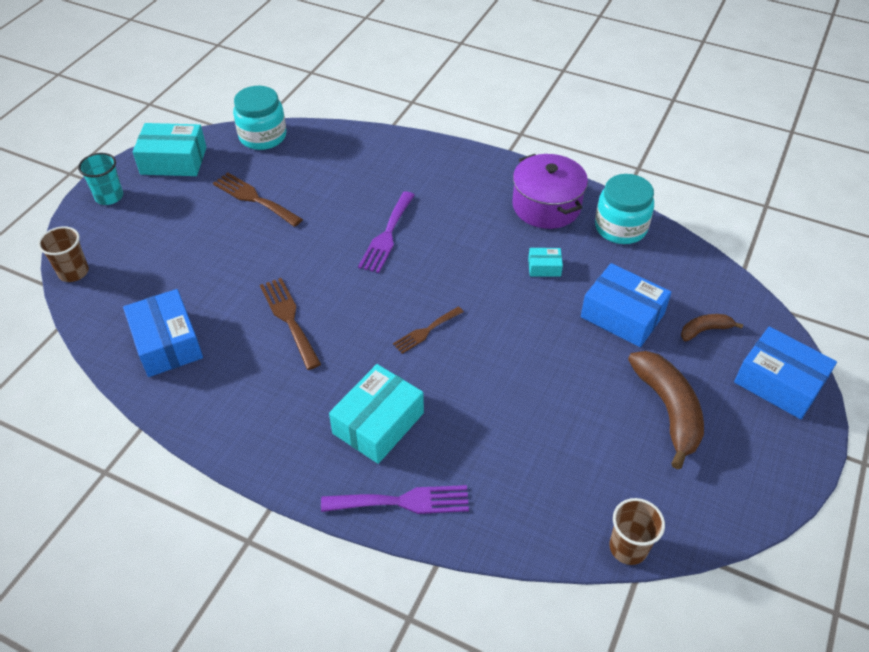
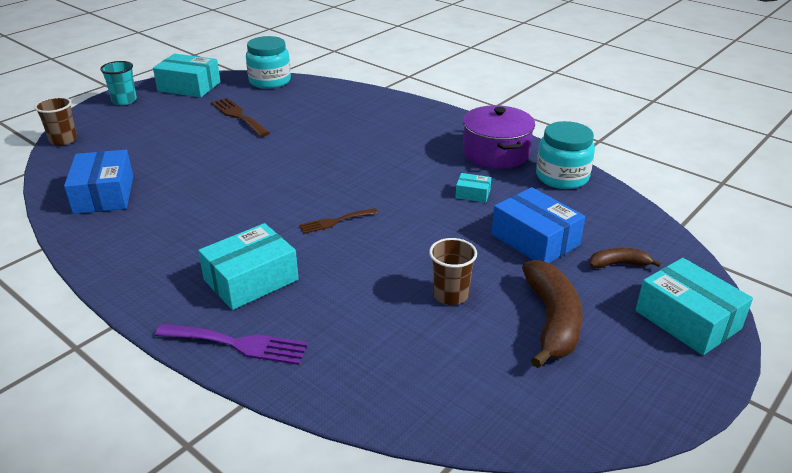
camera: 15 degrees right, 15 degrees down
brown fork [260,278,321,370] -> none
purple fork [358,192,415,273] -> none
brown cup [609,498,665,565] -> brown cup moved to [429,238,477,305]
blue box [734,326,837,419] -> turquoise box [636,258,753,355]

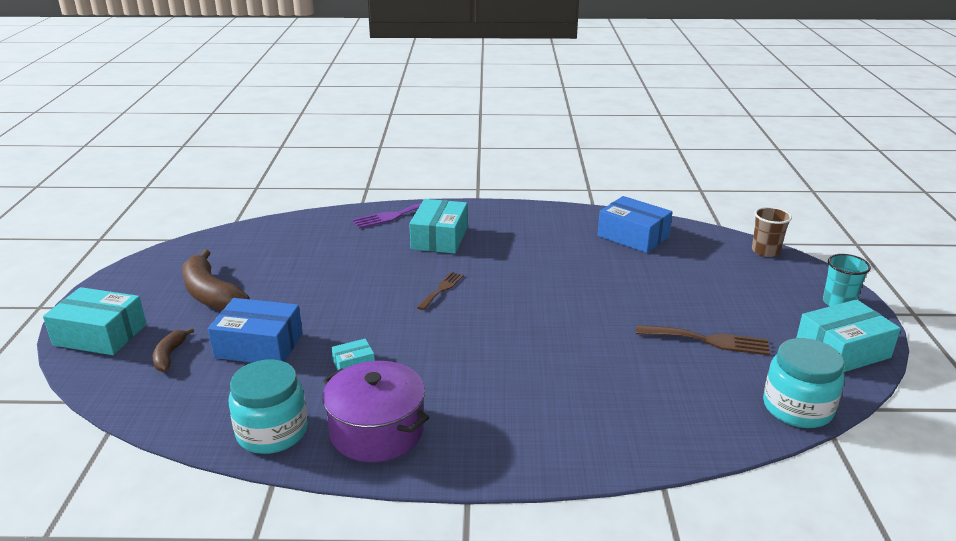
camera: 140 degrees right, 5 degrees down
brown cup [429,238,477,305] -> none
brown banana [589,248,661,268] -> brown banana turned 135 degrees clockwise [153,328,194,372]

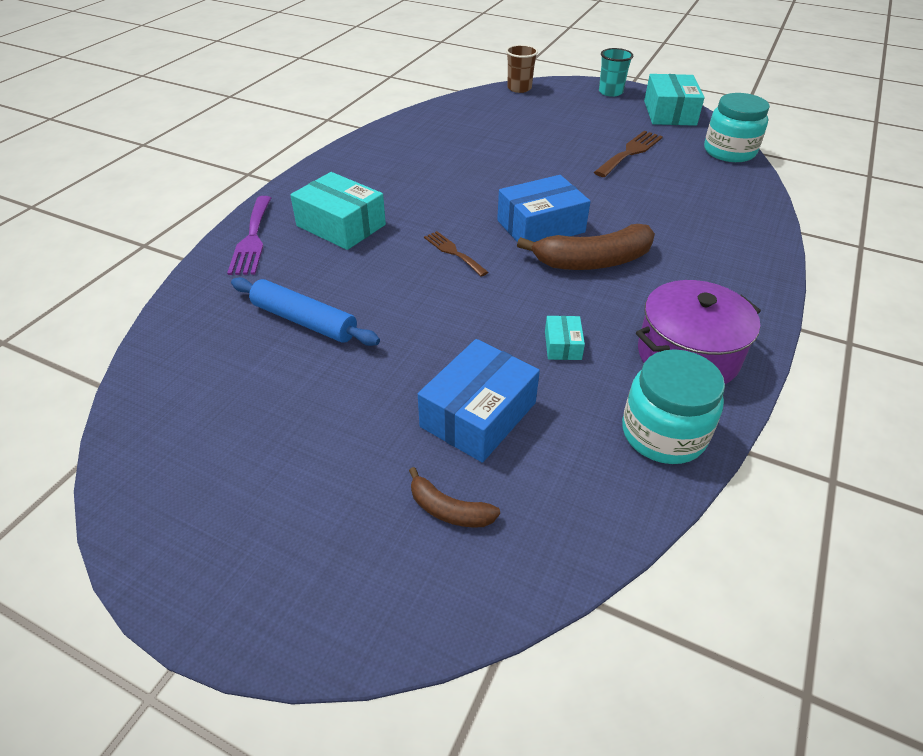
camera: 65 degrees left, 15 degrees up
turquoise box [43,287,146,355] -> none
brown banana [182,250,250,310] -> brown banana moved to [517,224,655,270]
blue box [598,196,672,253] -> blue box moved to [497,175,591,242]
none -> blue rolling pin [231,277,380,346]

